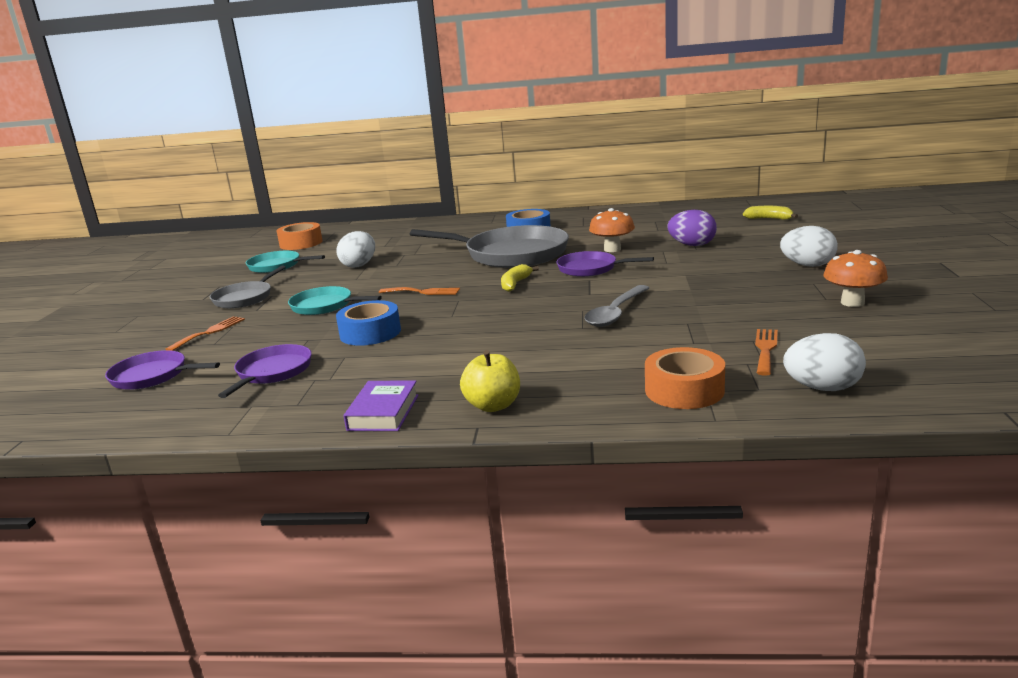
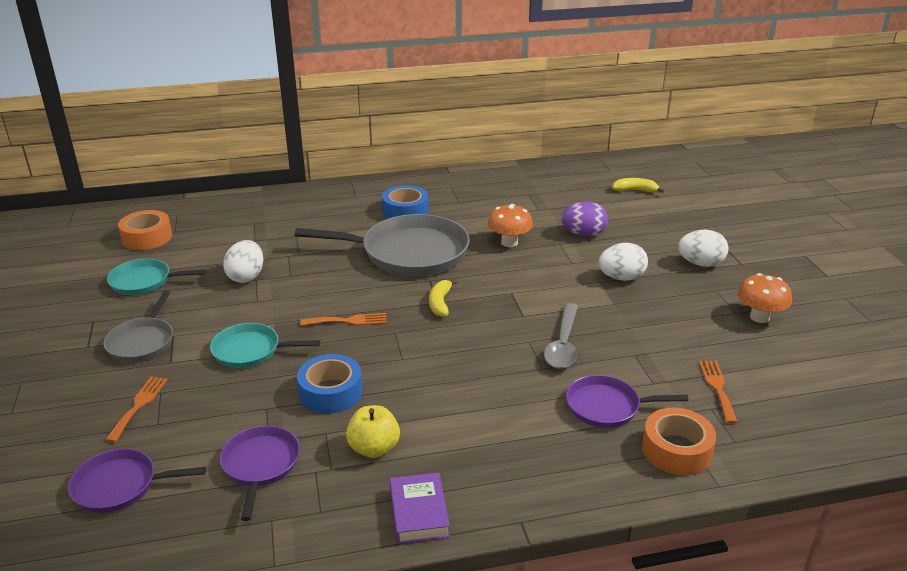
camera: 20 degrees left, 10 degrees up
yellow apple [460,350,520,412] -> yellow apple moved to [346,405,400,458]
purple pan [556,251,654,277] -> purple pan moved to [566,375,688,428]
white egg [783,333,866,391] -> white egg moved to [598,243,648,281]

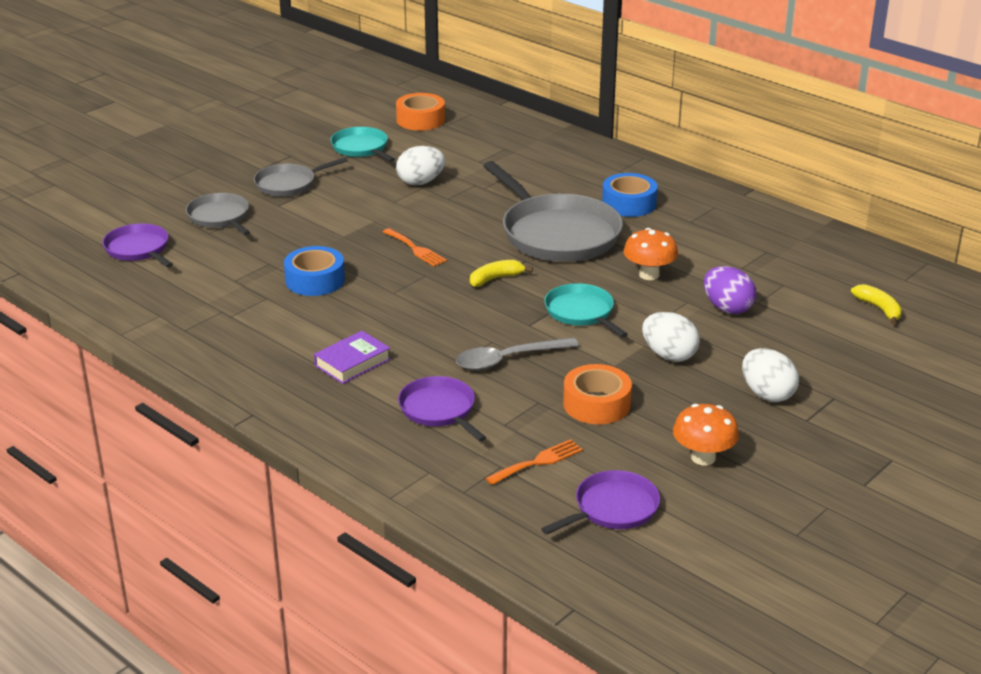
camera: 55 degrees right, 0 degrees up
orange fork [105,376,168,443] -> grey pan [186,193,250,235]
turquoise pan [210,323,320,368] -> turquoise pan moved to [544,283,628,337]
purple pan [220,426,300,521] -> purple pan moved to [541,470,660,535]
yellow apple [346,405,400,458] -> none
purple book [390,473,450,544] -> purple book moved to [314,331,391,384]
orange tape [642,408,716,475] -> orange tape moved to [563,364,632,424]

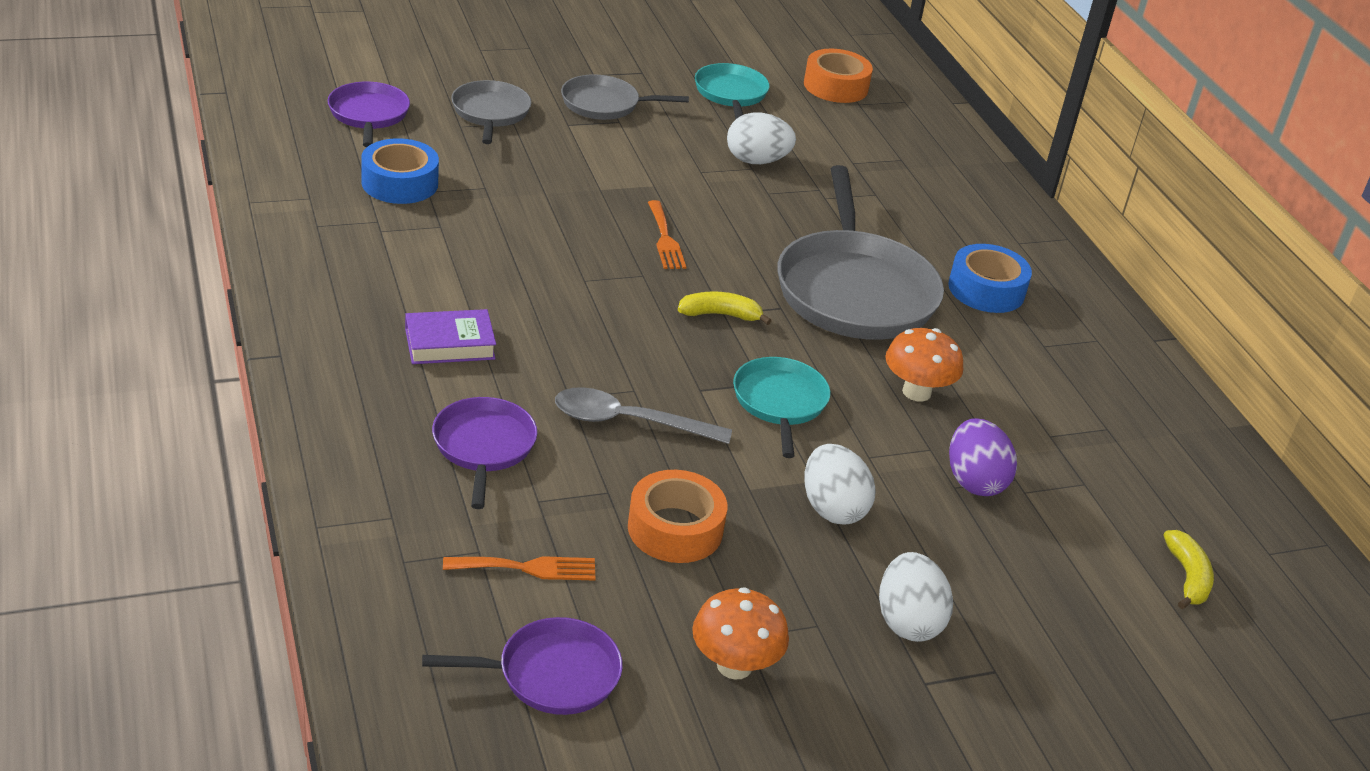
camera: 25 degrees right, 5 degrees up
blue tape [284,246,345,296] -> blue tape moved to [361,138,439,204]

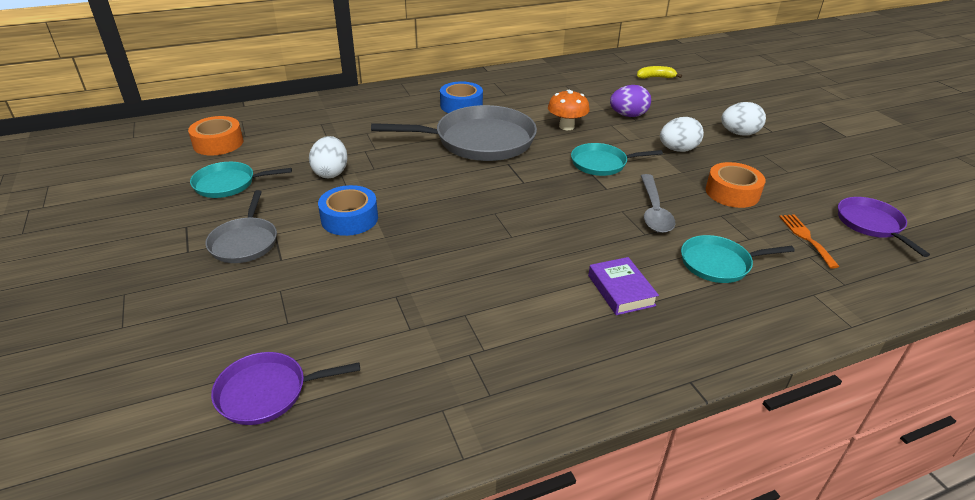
camera: 90 degrees left, 0 degrees up
blue tape [361,138,439,204] -> blue tape moved to [318,185,378,236]
purple pan [432,397,537,509] -> turquoise pan [681,235,795,283]
grey pan [451,80,531,144] -> none
orange fork [648,200,686,269] -> none
yellow banana [678,291,772,325] -> none
orange mushroom [692,587,789,680] -> none

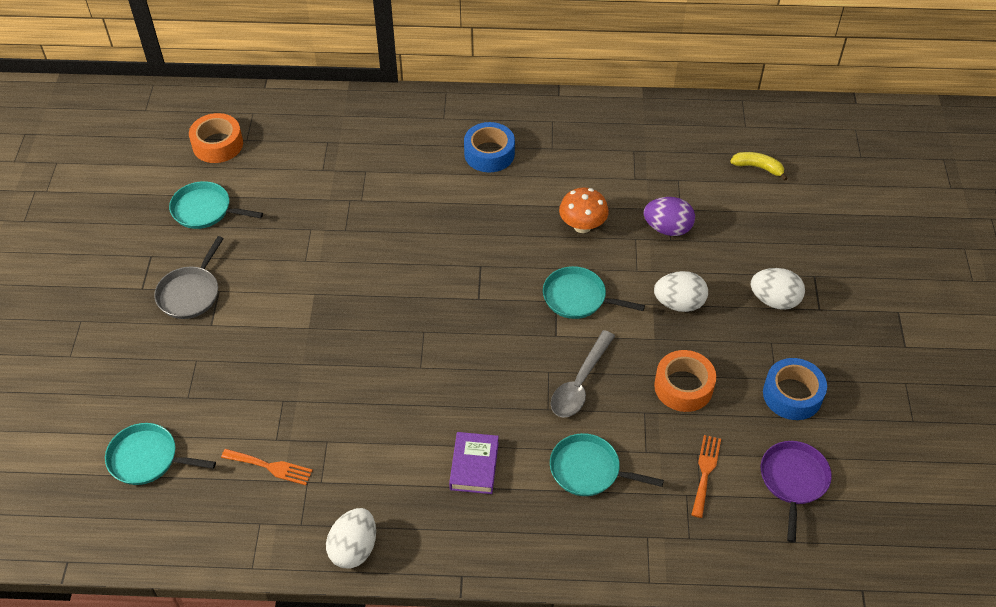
camera: 25 degrees right, 15 degrees up
purple pan [211,352,360,425] -> turquoise pan [105,423,216,485]
white egg [309,136,348,178] -> white egg moved to [326,508,376,568]
blue tape [318,185,378,236] -> blue tape moved to [763,358,827,420]
grey pan [371,105,537,161] -> none
none -> orange fork [221,449,313,485]

